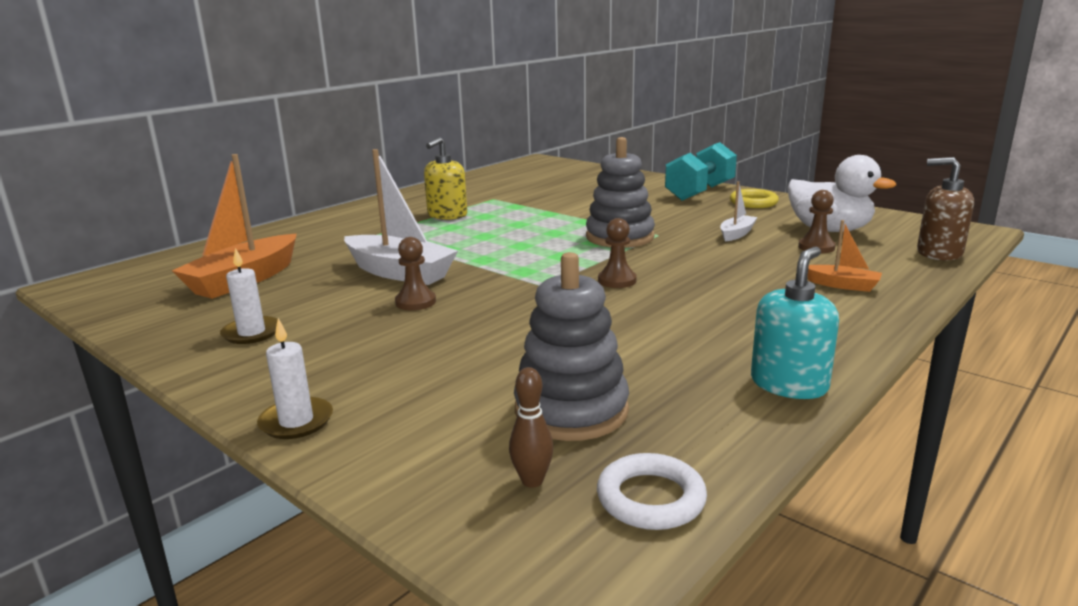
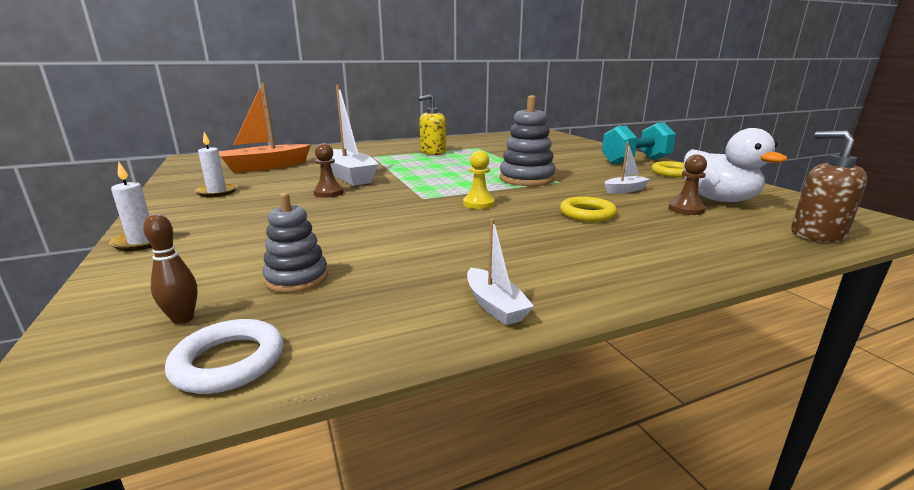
camera: 25 degrees right, 0 degrees up
grey stacking toy [514,252,629,441] -> grey stacking toy [263,193,328,293], size x0.62
brown pawn [598,218,637,288] -> yellow pawn [463,151,495,209]
turquoise soap dispenser [751,246,839,399] -> white boat [467,218,534,325]
orange boat [807,220,882,292] -> none
none -> yellow ring [560,197,617,222]

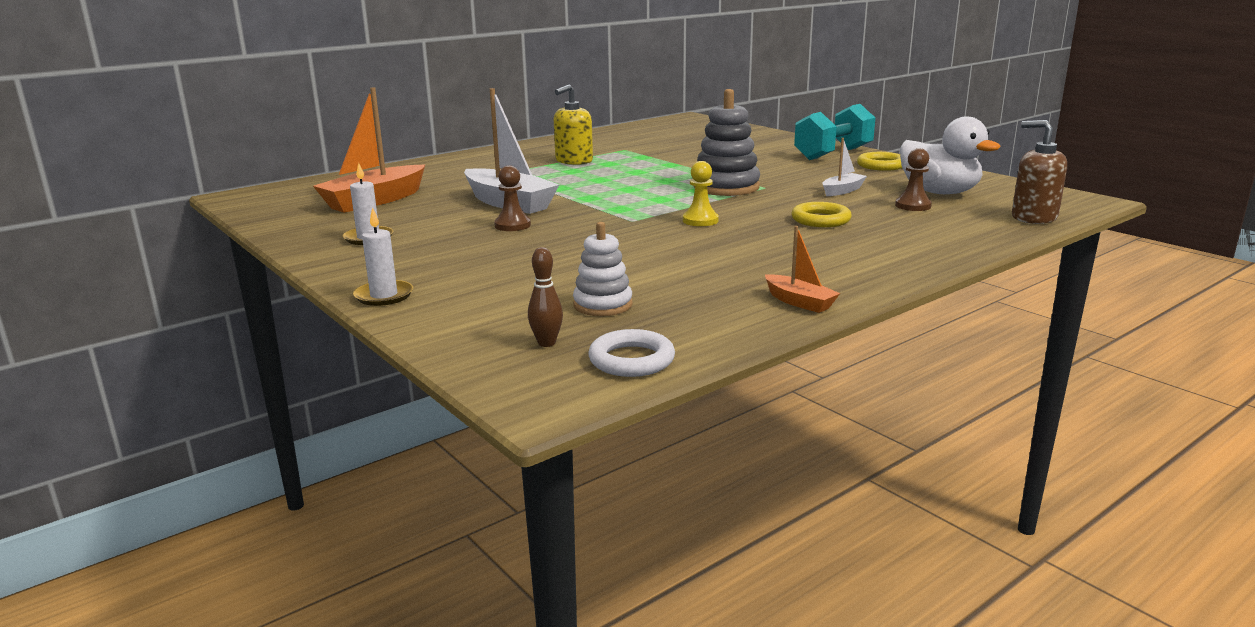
camera: 15 degrees left, 0 degrees up
grey stacking toy [263,193,328,293] -> white stacking toy [573,222,633,316]
white boat [467,218,534,325] -> orange boat [765,226,840,313]

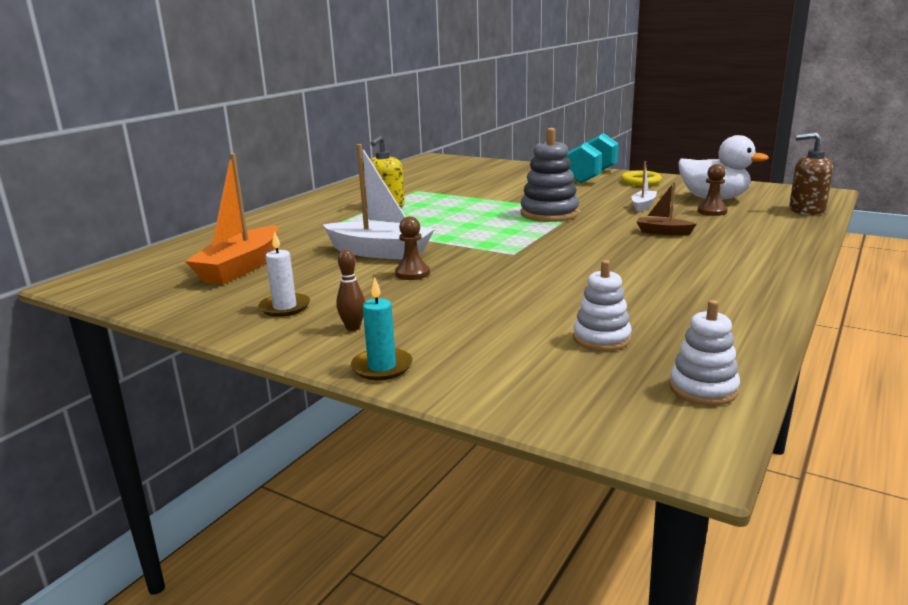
camera: 20 degrees left, 0 degrees up
white candle [353,207,413,306] -> turquoise candle [351,278,413,380]
brown bowling pin [528,247,563,347] -> brown bowling pin moved to [336,249,365,331]
white ring [588,329,675,377] -> white stacking toy [669,300,740,406]
yellow pawn [683,161,719,226] -> none
orange boat [765,226,840,313] -> none
yellow ring [791,202,852,227] -> brown boat [637,182,696,235]

